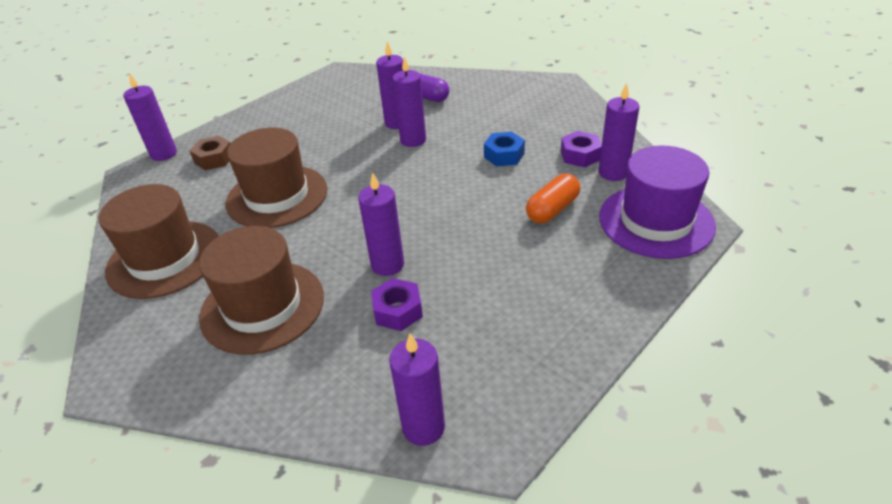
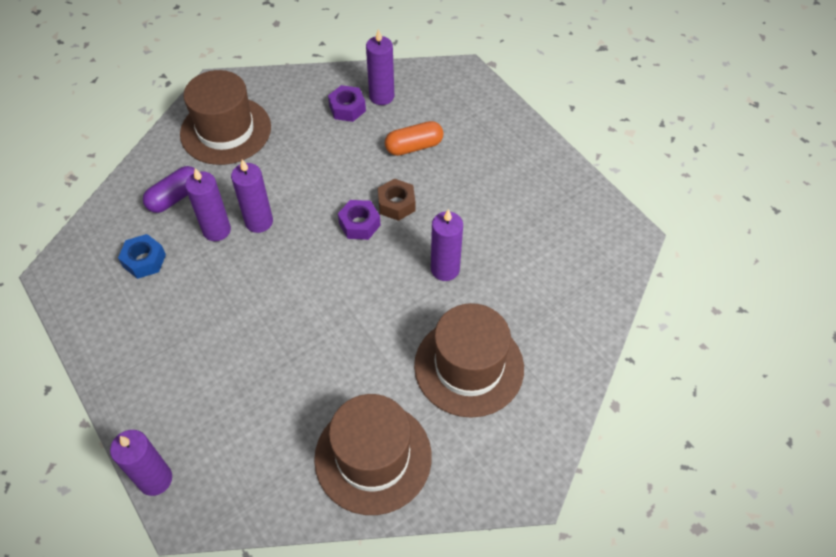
camera: 80 degrees left, 15 degrees up
brown nut [190,136,231,171] -> brown nut moved to [378,178,415,221]
brown hat [226,128,328,228] -> brown hat moved to [180,70,271,165]
purple nut [371,278,423,331] -> purple nut moved to [338,200,381,240]
purple candle [389,334,445,446] -> none
blue nut [484,132,525,167] -> blue nut moved to [118,234,166,279]
orange capsule [526,174,580,223] -> orange capsule turned 75 degrees counterclockwise [385,121,443,156]
purple hat [599,146,716,259] -> none

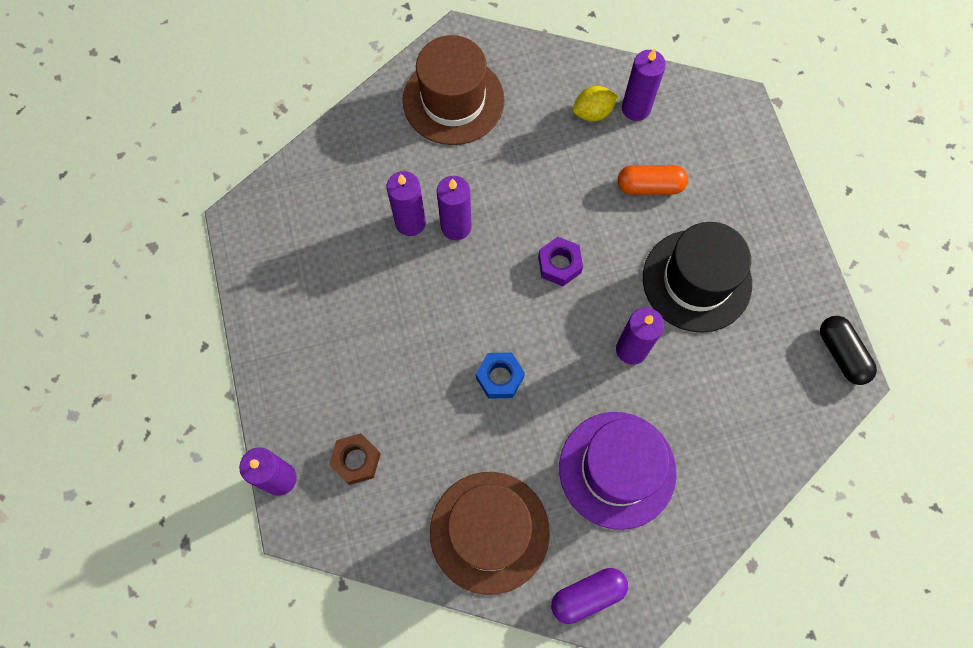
camera: 20 degrees right, 15 degrees up
blue nut [118,234,166,279] -> blue nut moved to [476,352,525,399]
purple capsule [143,166,195,213] -> purple capsule moved to [551,568,628,624]
purple nut [328,85,366,122] -> yellow lemon [573,86,618,121]
brown nut [378,178,415,221] -> brown nut moved to [329,433,380,485]
brown hat [414,303,524,418] -> purple hat [559,412,677,530]
none -> black hat [643,222,752,333]
none -> black capsule [820,316,877,385]

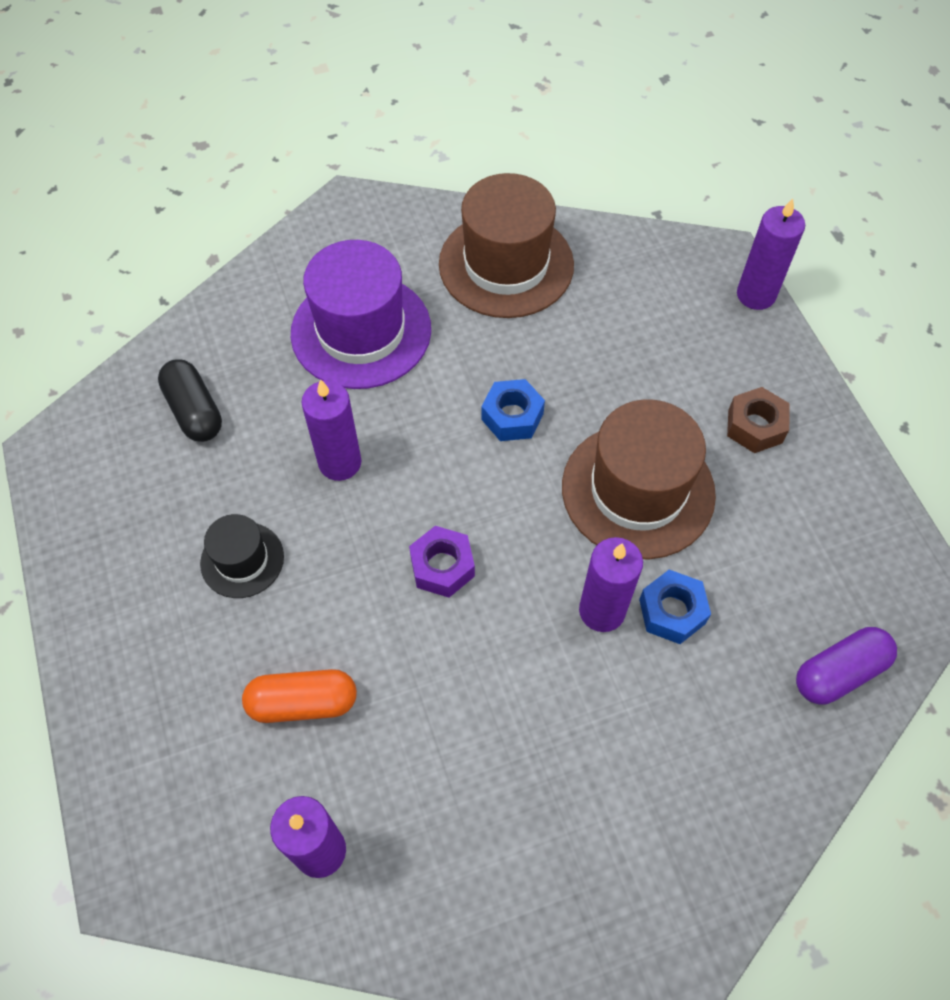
camera: 175 degrees right, 10 degrees down
brown nut [329,433,380,485] -> brown nut moved to [727,387,790,453]
purple candle [387,171,426,236] -> blue nut [639,570,711,644]
brown hat [403,35,505,145] -> brown hat moved to [562,399,716,559]
purple capsule [551,568,628,624] -> purple capsule moved to [796,627,897,705]
yellow lemon [573,86,618,121] -> none
black hat [643,222,752,333] -> black hat [200,514,284,598], size x0.52
black capsule [820,316,877,385] -> black capsule moved to [158,359,222,442]

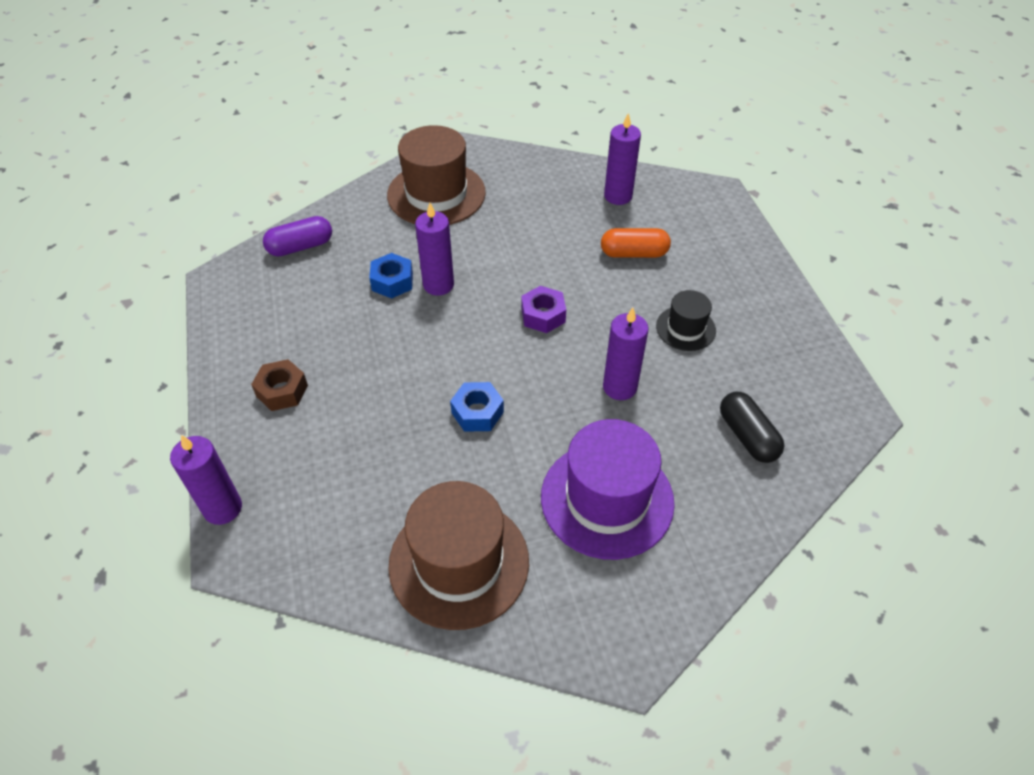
camera: 175 degrees left, 10 degrees down
brown hat [562,399,716,559] -> brown hat moved to [387,125,486,225]

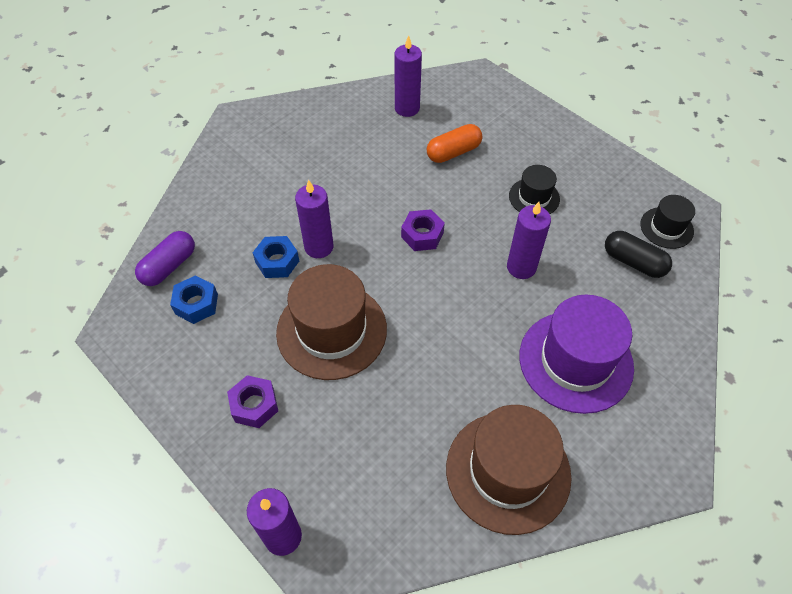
camera: 30 degrees left, 5 degrees up
brown nut [251,359,308,411] -> purple nut [227,375,278,428]
brown hat [387,125,486,225] -> brown hat moved to [276,264,387,380]
blue nut [450,382,504,432] -> blue nut moved to [170,275,218,324]
none -> black hat [640,195,695,249]

